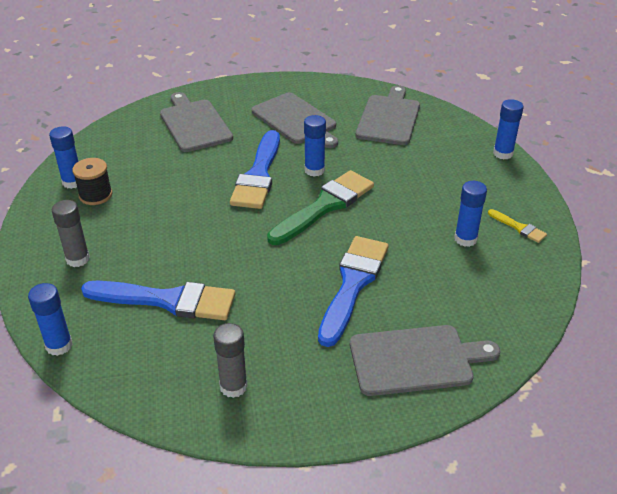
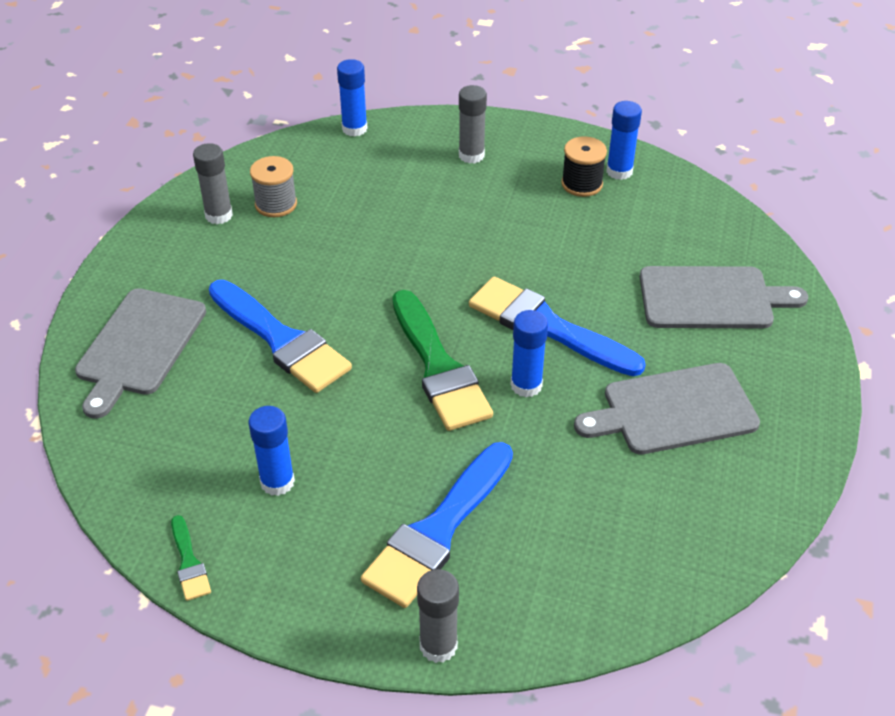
camera: 115 degrees right, 5 degrees up
blue brush [81,281,235,320] -> blue brush moved to [361,442,513,608]
grey cutting board [356,85,420,145] -> none
yellow brush [488,209,547,243] -> none
blue glue stick [493,99,524,159] -> grey glue stick [417,569,459,663]
none -> green brush [171,515,211,601]
none -> grey spool [250,156,297,217]

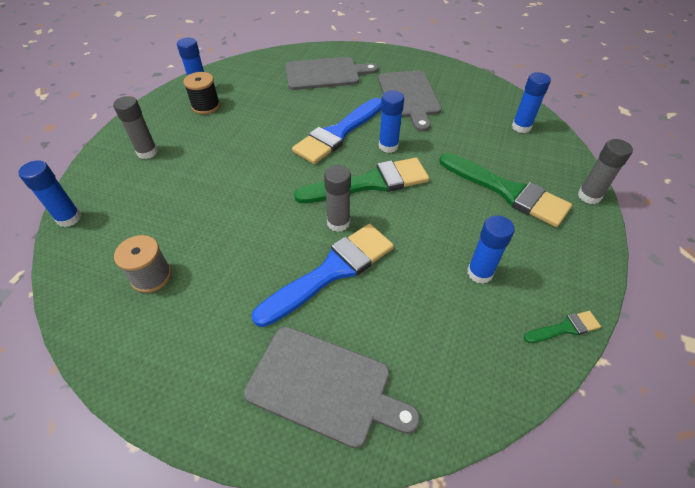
camera: 85 degrees left, 5 degrees up
grey glue stick [193,143,233,224] -> grey glue stick moved to [324,165,351,232]
blue brush [361,442,513,608] -> green brush [439,153,572,227]
grey cutting board [640,266,808,328] -> grey cutting board turned 75 degrees clockwise [285,57,378,90]
none -> blue glue stick [512,72,551,133]

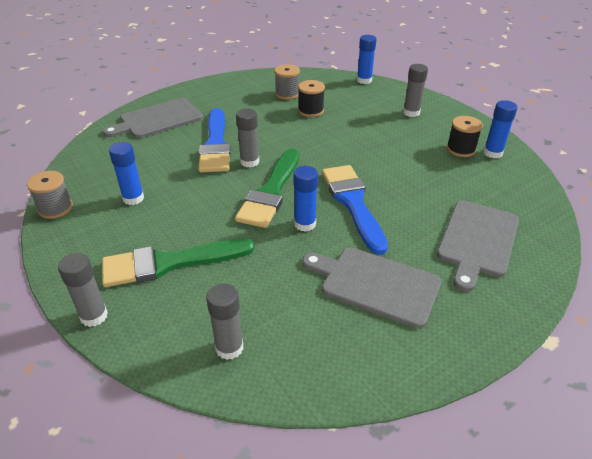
camera: 125 degrees right, 10 degrees down
blue glue stick [512,72,551,133] -> grey glue stick [206,283,243,360]
green brush [524,311,601,343] -> grey spool [27,171,73,219]
none -> black spool [298,80,325,117]

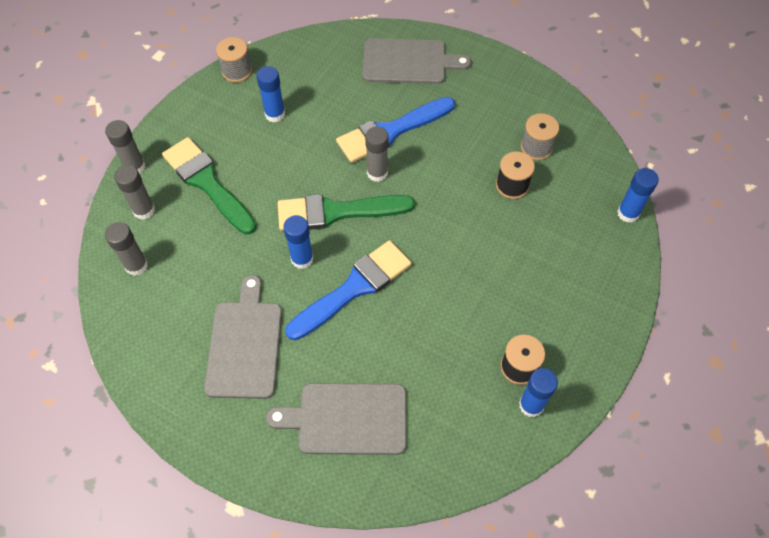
camera: 65 degrees right, 20 degrees up
grey cutting board [103,98,203,138] -> grey cutting board turned 150 degrees clockwise [362,38,471,84]
grey glue stick [403,64,428,117] -> grey glue stick moved to [114,165,155,220]

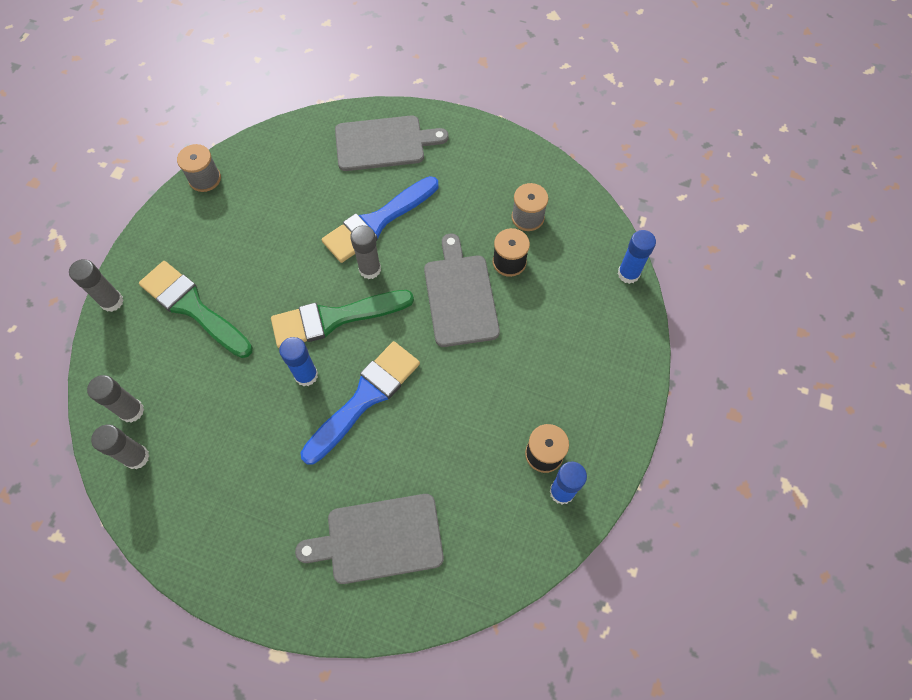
camera: 10 degrees left, 5 degrees up
grey glue stick [114,165,155,220] -> grey glue stick moved to [91,424,149,469]
grey cutting board [204,275,282,399] -> grey cutting board moved to [424,234,500,347]
blue glue stick [256,66,285,122] -> none

